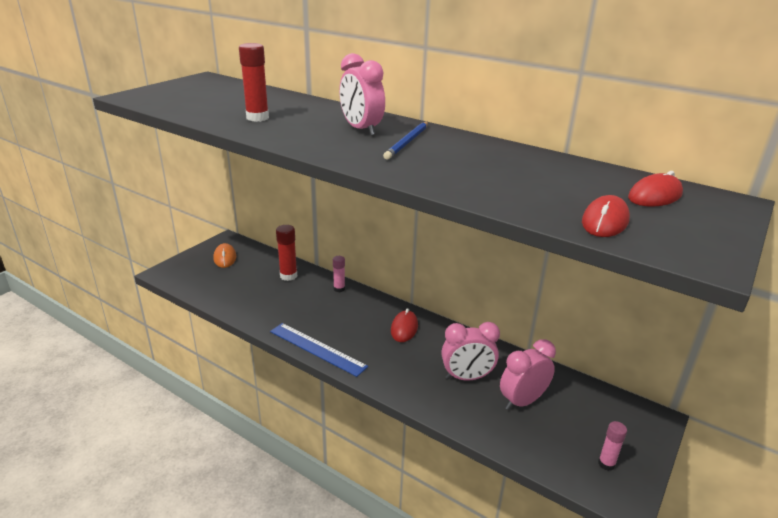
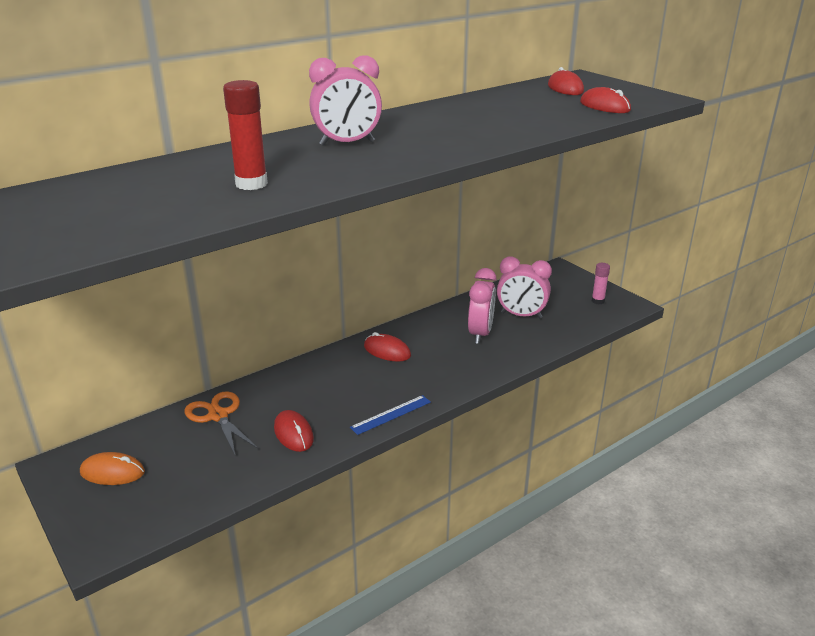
camera: 70 degrees left, 0 degrees up
blue ruler [270,323,368,377] -> blue ruler [350,395,431,435], size x0.64
red glue stick [276,225,297,281] -> orange scissors [184,391,259,457]
pink glue stick [333,256,345,292] -> none
blue pencil [383,122,428,160] -> none
pink clock [500,339,556,410] -> pink clock turned 60 degrees counterclockwise [497,256,552,319]
none -> red mouse [274,410,314,452]

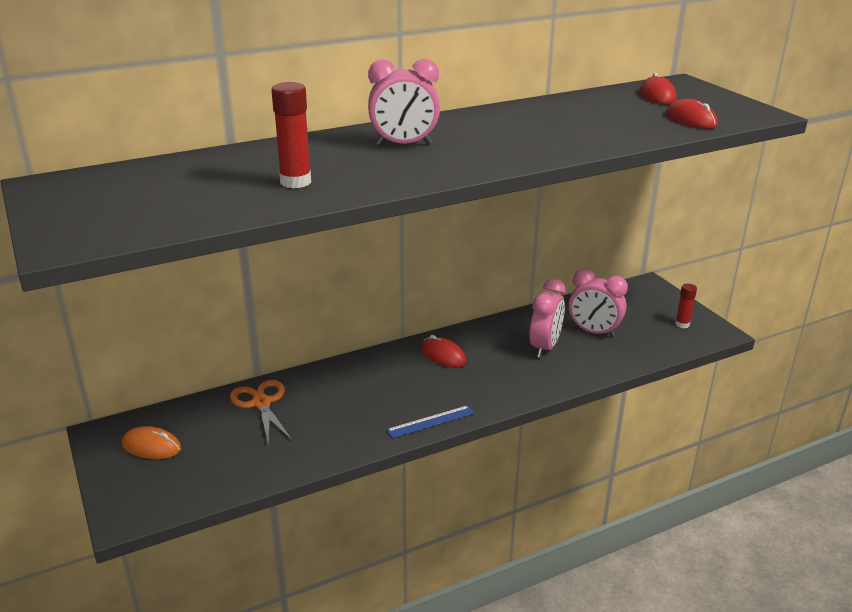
camera: 10 degrees right, 0 degrees up
red mouse [274,410,314,452] -> none
pink glue stick [592,263,610,304] -> red glue stick [675,283,697,328]

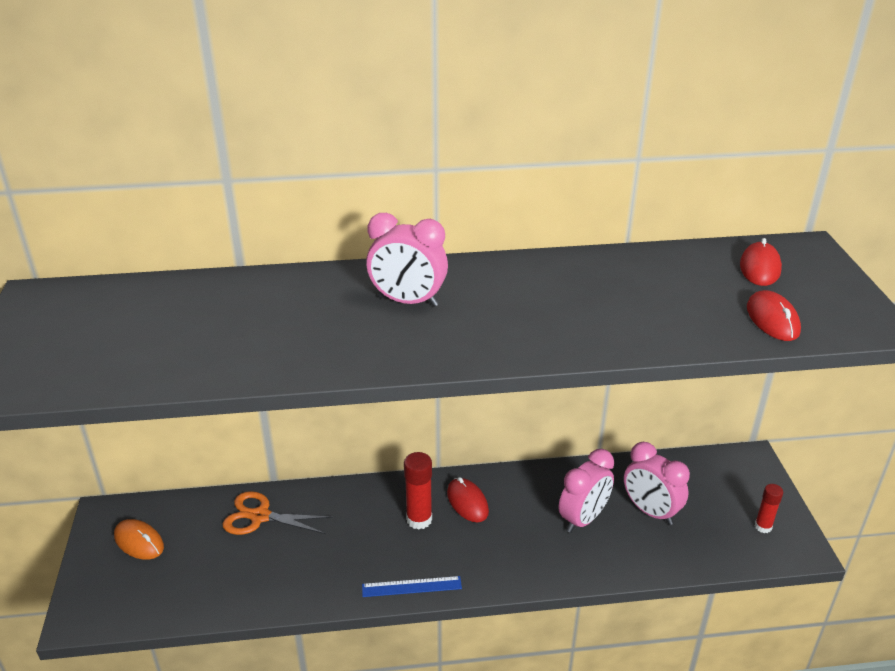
camera: 20 degrees right, 5 degrees up
orange scissors [230,380,292,446] -> orange scissors turned 75 degrees counterclockwise [223,491,333,535]
red glue stick [271,82,311,188] -> red glue stick moved to [404,452,432,530]

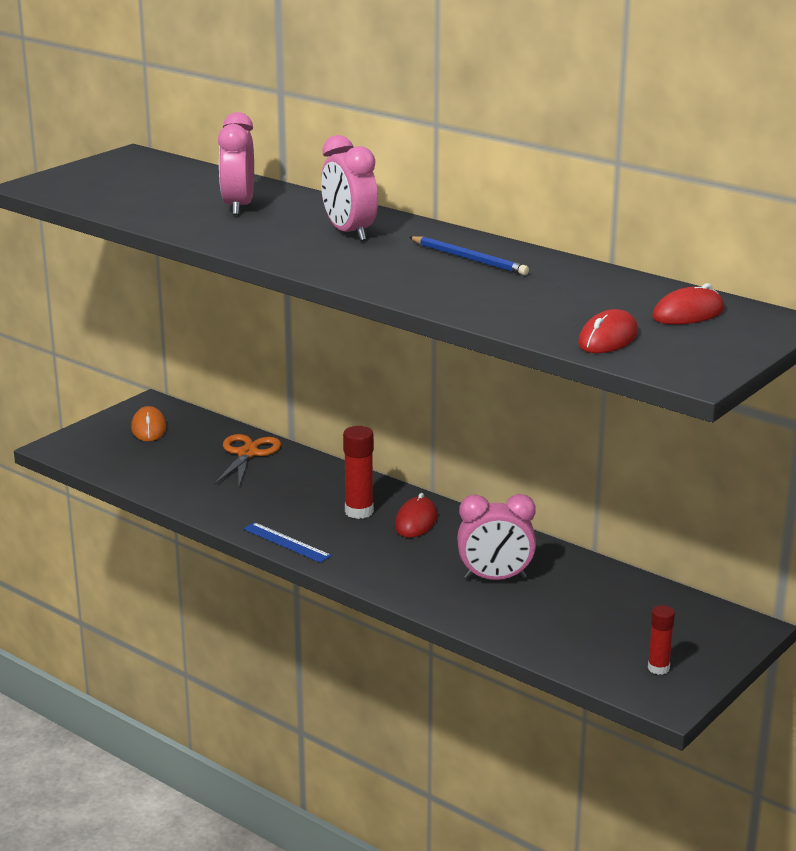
camera: 45 degrees right, 10 degrees down
orange scissors [223,491,333,535] -> orange scissors turned 45 degrees clockwise [214,434,281,486]
pink clock [624,442,690,525] -> pink clock moved to [218,112,254,215]
none -> blue pencil [409,236,529,275]

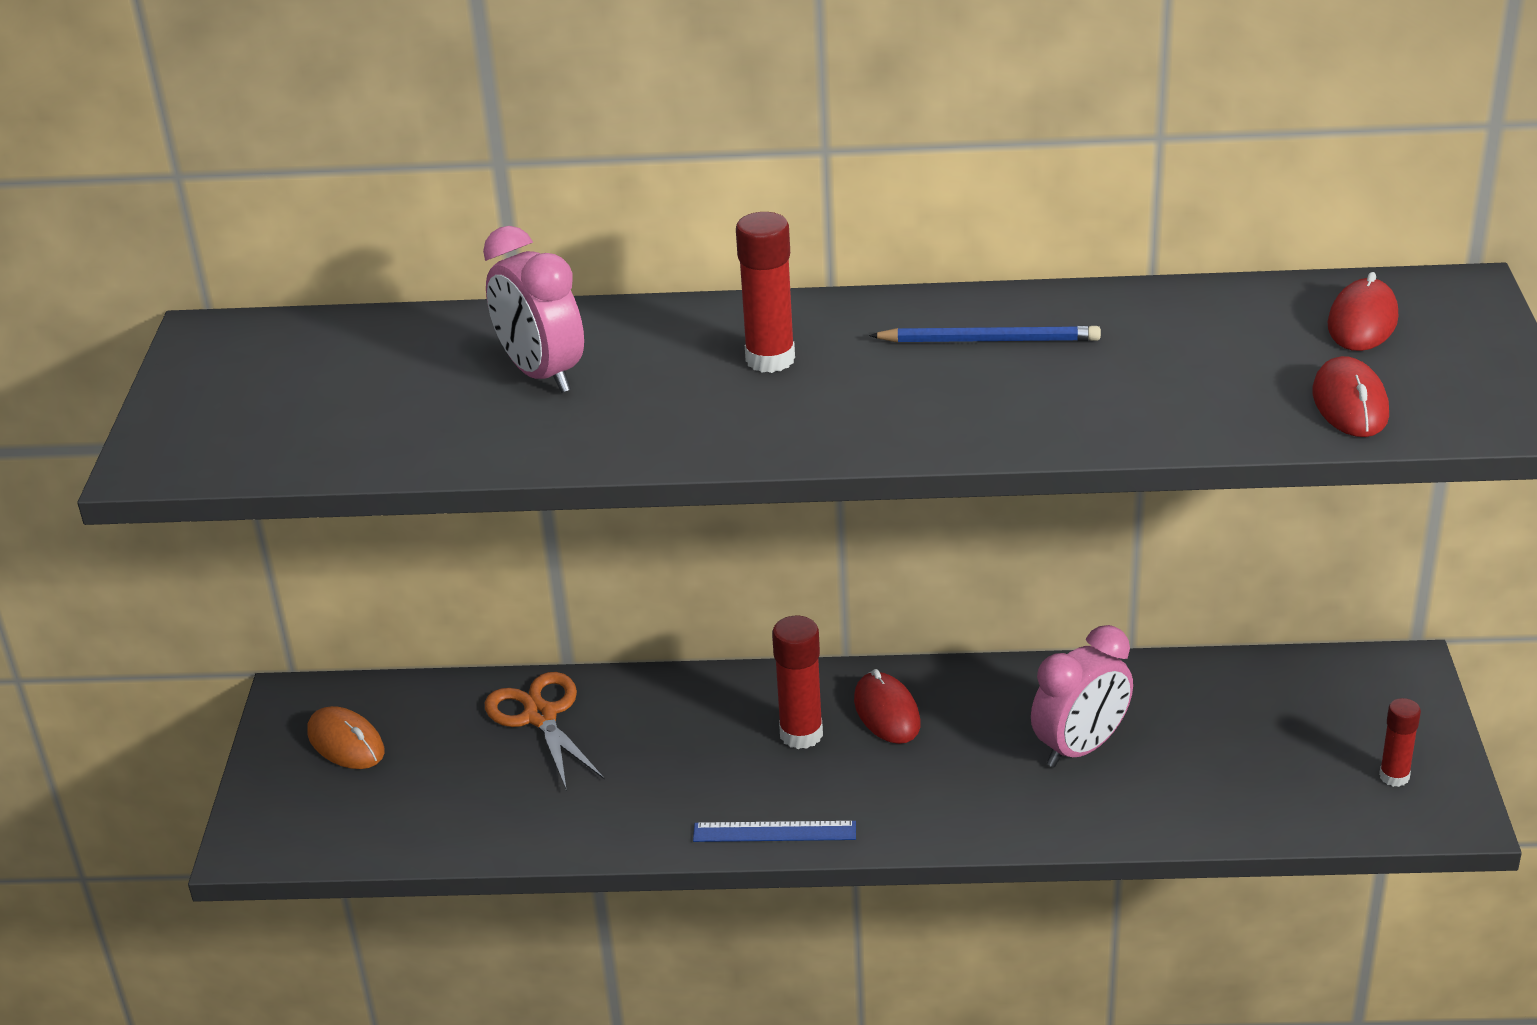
camera: 35 degrees left, 10 degrees up
pink clock [321,135,378,241] -> red glue stick [736,212,795,373]

